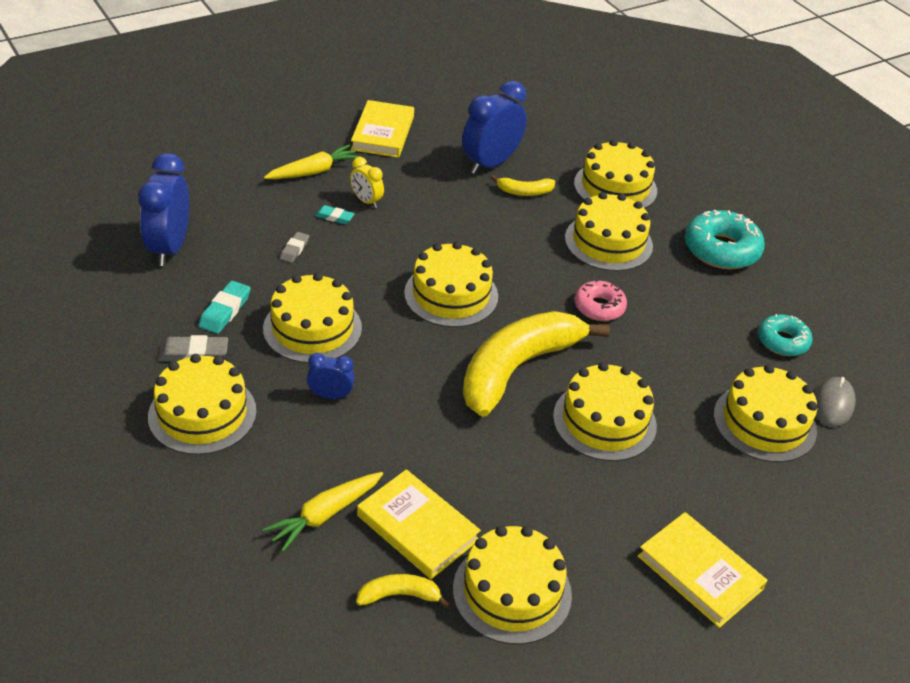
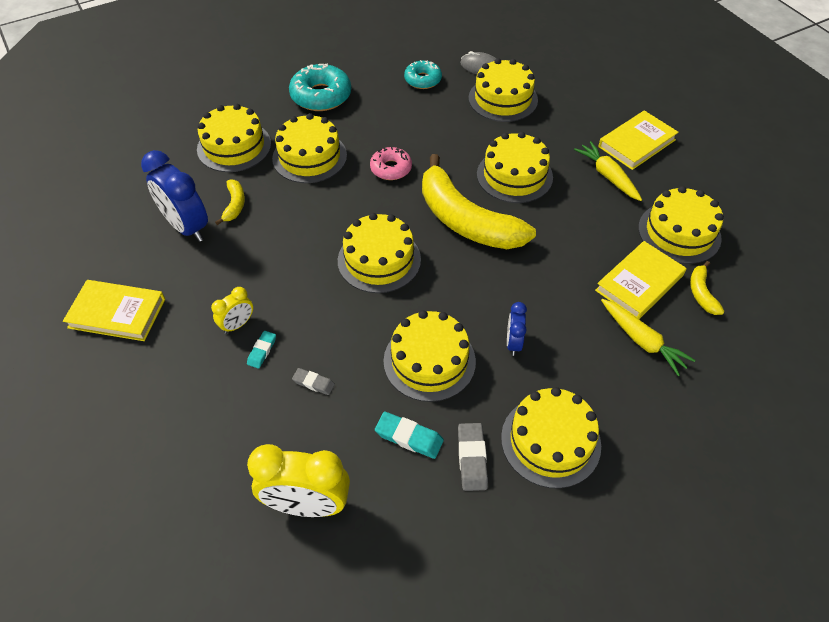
camera: 85 degrees left, 10 degrees up
blue clock [138,153,190,266] -> yellow clock [247,444,350,517]
yellow carrot [264,144,361,179] -> yellow carrot moved to [574,141,642,201]

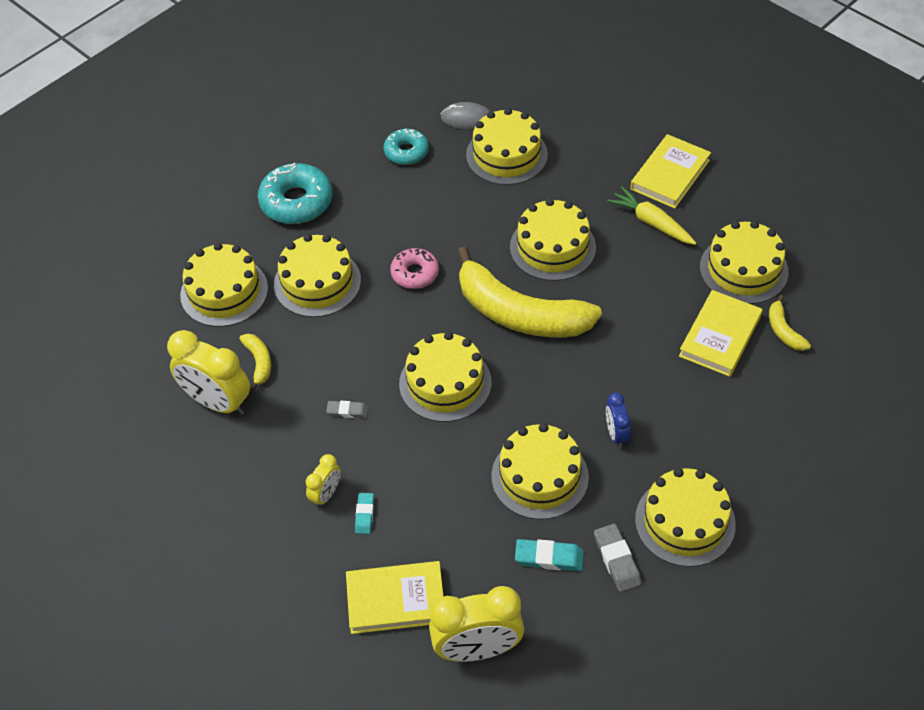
camera: 15 degrees left, 0 degrees up
yellow book [63,280,165,341] -> yellow book moved to [346,561,444,634]
blue clock [141,150,208,242] -> yellow clock [167,330,250,415]
grey eraser [292,368,335,395] -> grey eraser moved to [326,401,368,418]
yellow carrot [601,299,695,376] -> none

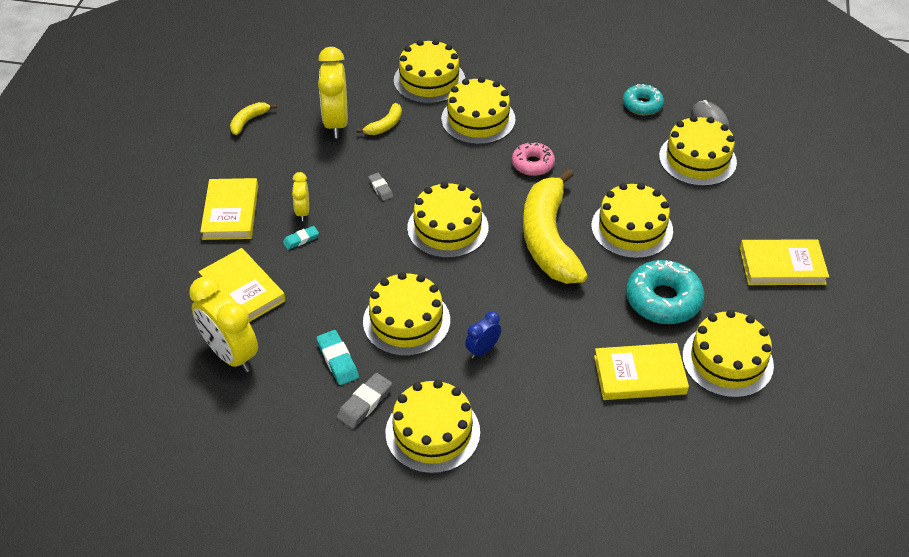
camera: 55 degrees right, 5 degrees down
turquoise donut [258,163,333,224] -> turquoise donut moved to [626,260,705,324]
yellow clock [306,454,341,508] -> yellow clock turned 90 degrees clockwise [292,172,309,221]
yellow carrot [607,187,696,245] -> none
yellow banana [769,295,811,351] -> yellow banana moved to [230,102,277,135]
none -> yellow book [200,178,258,240]

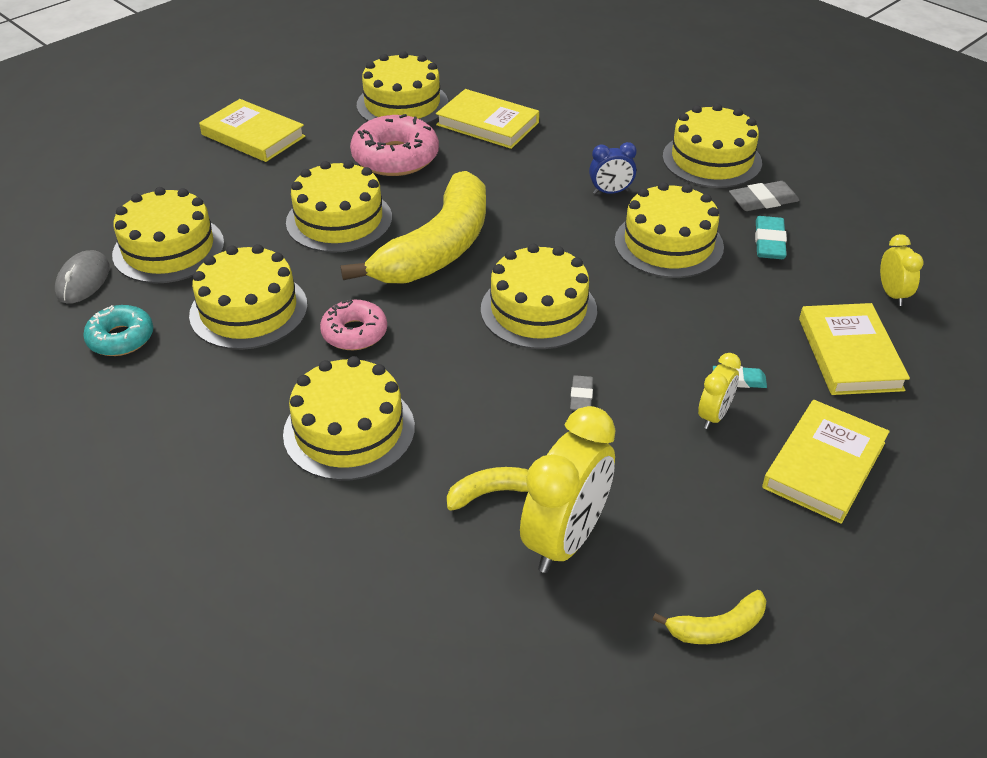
camera: 145 degrees left, 5 degrees down
yellow clock [189,277,258,372] -> yellow clock [880,234,923,306], size x0.52
yellow cake [394,39,465,104] -> yellow cake moved to [189,244,307,350]
turquoise donut [626,260,705,324] -> pink donut [350,114,439,176]

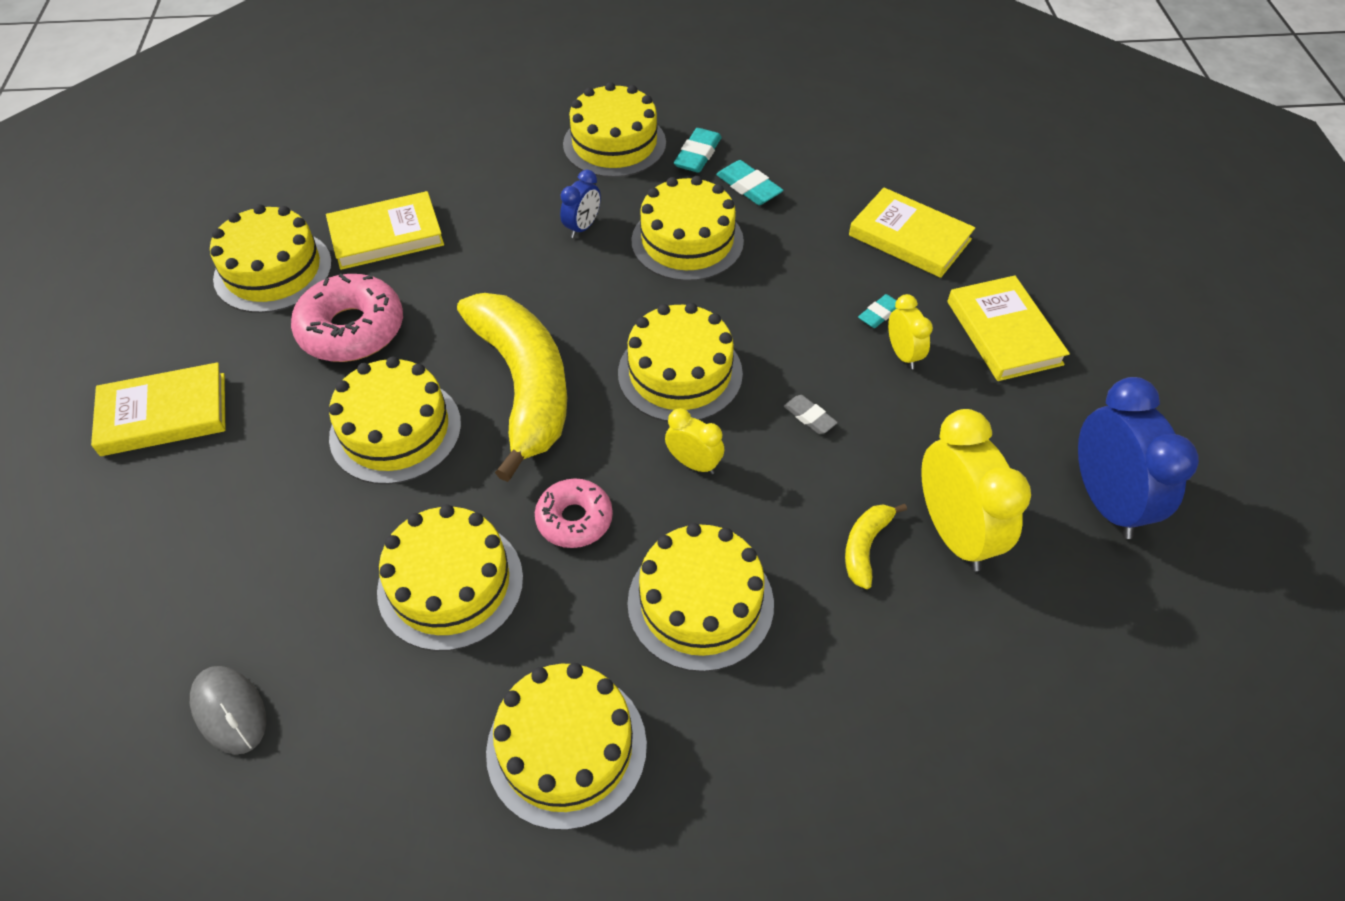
camera: 50 degrees left, 10 degrees up
turquoise donut [83,305,153,356] -> none
yellow cake [112,187,224,284] -> yellow cake moved to [486,663,647,830]
yellow banana [652,590,767,644] -> blue clock [1078,377,1199,539]
grey eraser [729,181,800,211] -> turquoise eraser [674,128,722,173]
yellow clock [880,234,923,306] -> yellow clock moved to [665,408,724,474]

